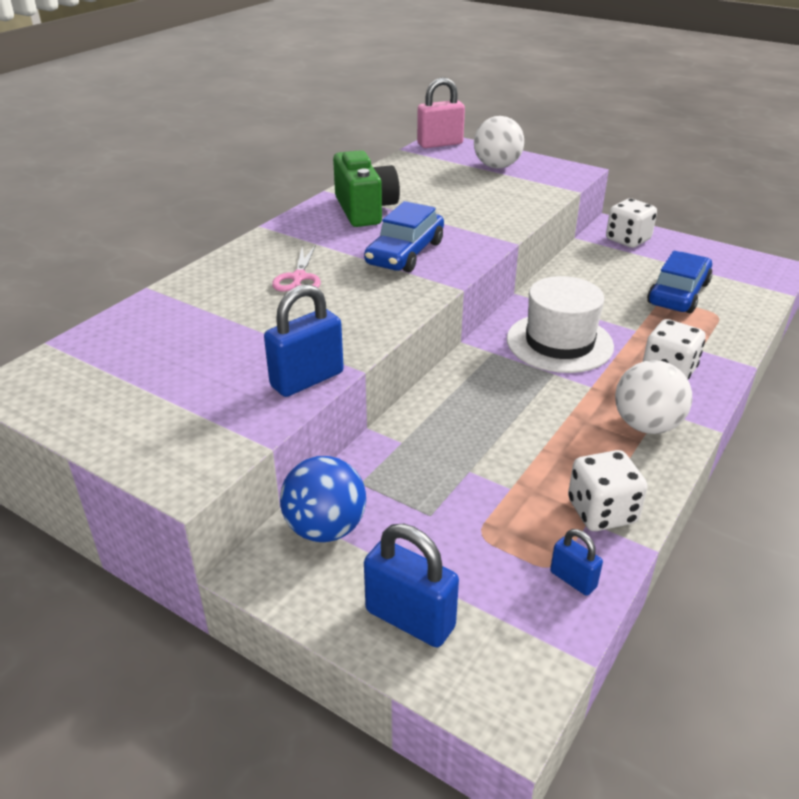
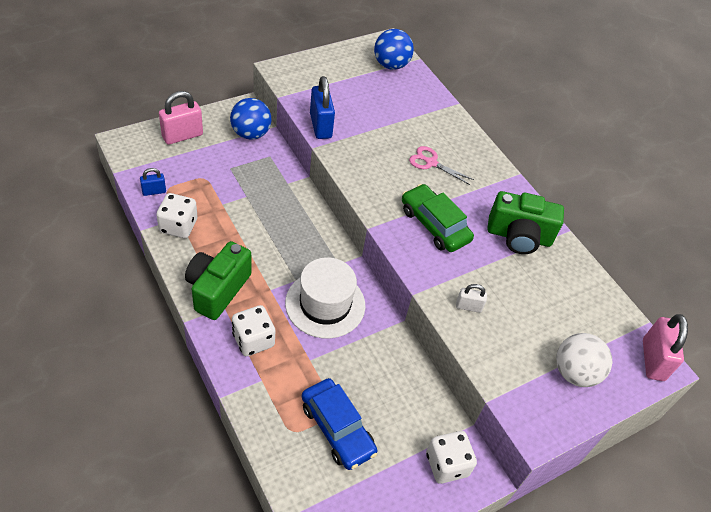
camera: 110 degrees right, 15 degrees up
blue car [364,201,444,272] -> green car [402,184,474,252]
blue padlock [364,524,459,647] -> pink padlock [159,91,203,145]
white ball [615,360,692,434] -> green camera [185,241,251,320]
none -> blue ball [374,29,414,70]
none -> white padlock [456,284,487,313]

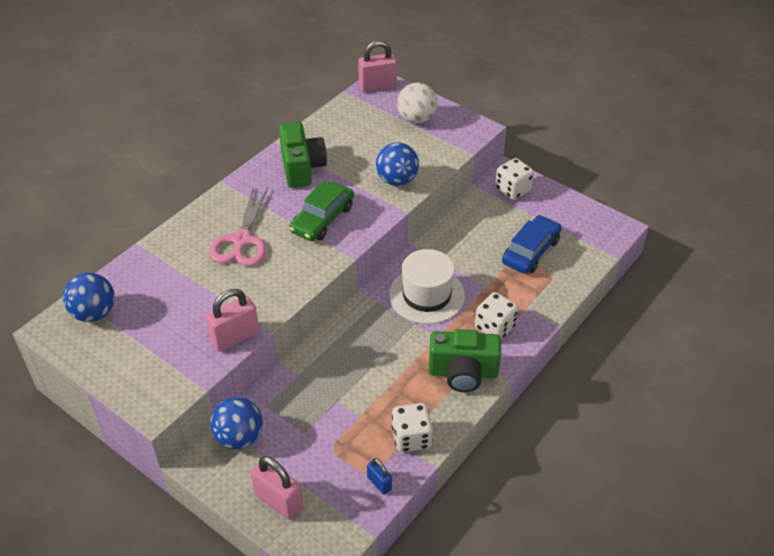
camera: 105 degrees left, 5 degrees down
blue padlock [310,76,335,139] -> pink padlock [206,289,259,351]
pink scissors [409,146,474,185] -> pink scissors [209,188,268,266], size x1.65
white padlock [456,284,487,313] -> blue ball [376,143,419,186]

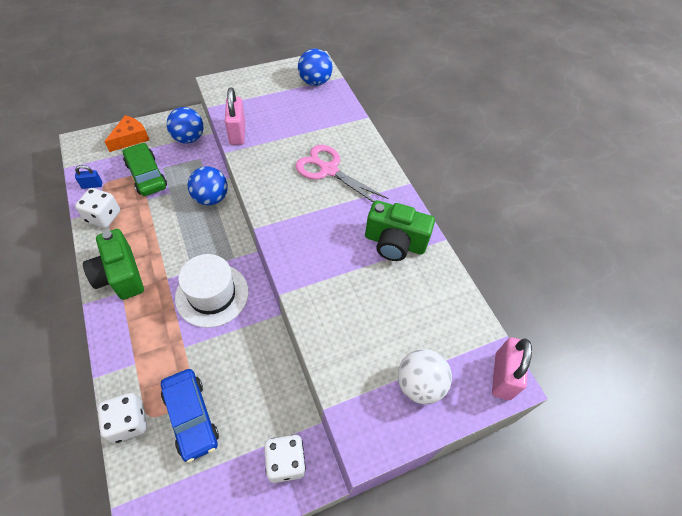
camera: 115 degrees right, 10 degrees up
pink padlock [250,456,303,520] -> orange cheese [104,115,149,152]
green car [289,180,354,241] -> green car moved to [123,143,167,196]
blue ball [376,143,419,186] -> blue ball moved to [188,166,228,205]
green camera [429,329,501,392] -> green camera turned 60 degrees counterclockwise [83,229,144,300]
white dice [475,292,519,340] -> white dice moved to [98,393,147,443]

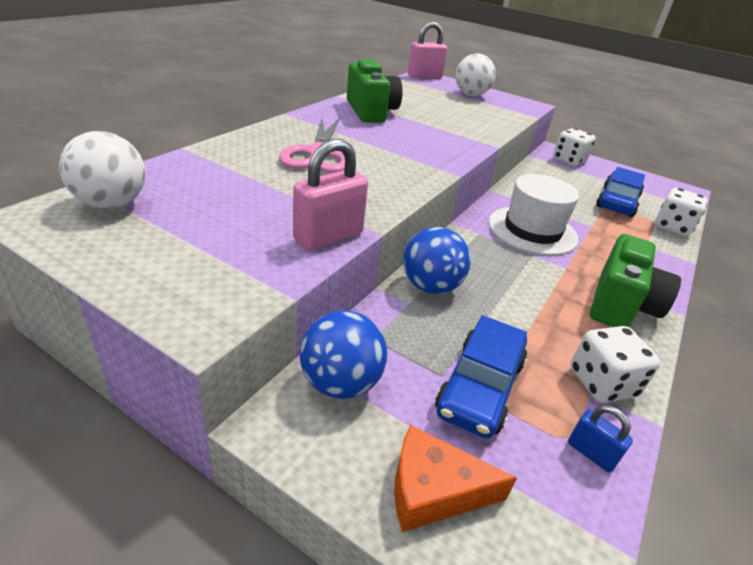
camera: 125 degrees left, 20 degrees down
green car [123,143,167,196] -> blue car [436,315,527,439]
blue ball [298,49,332,86] -> white ball [59,131,145,209]

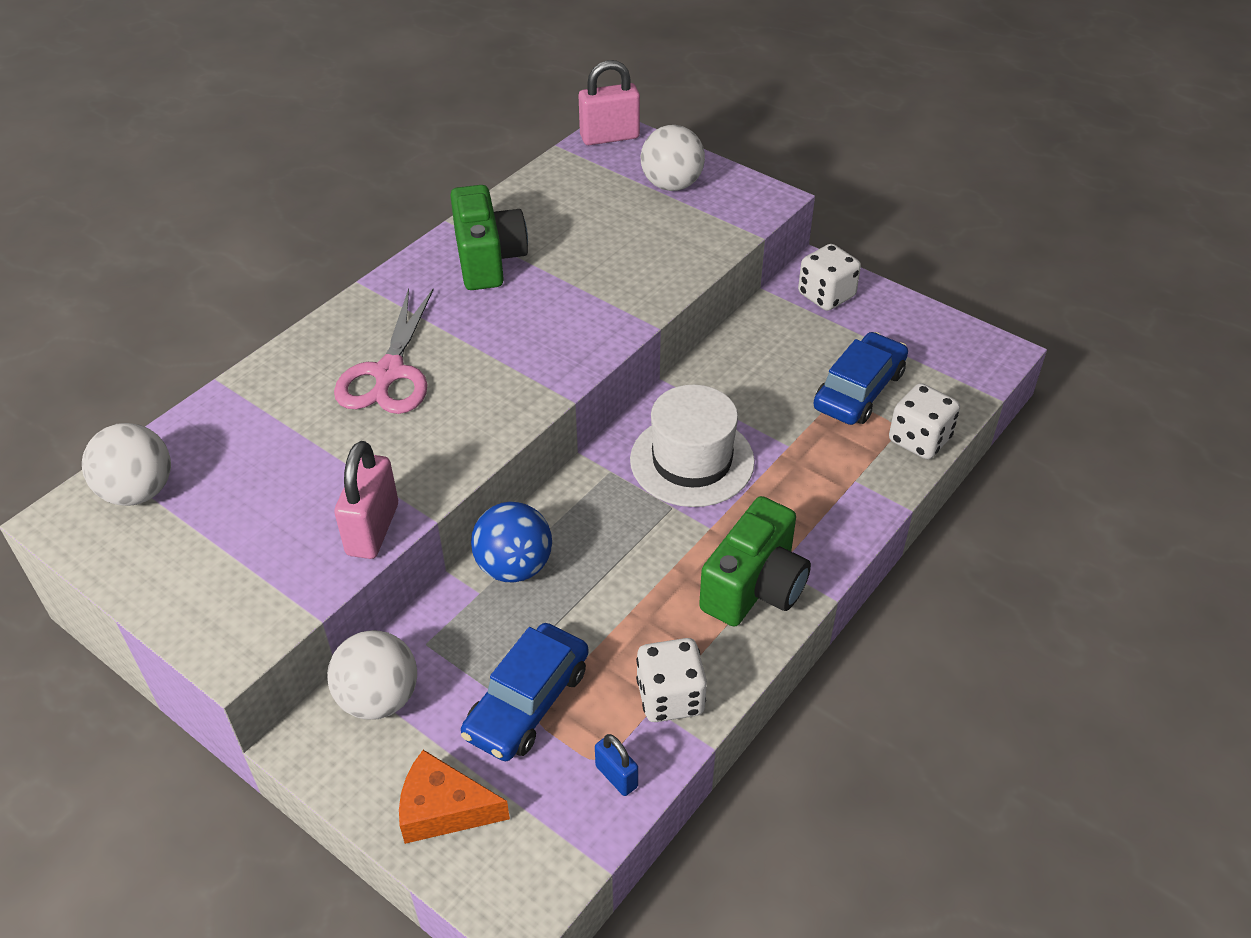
camera: 10 degrees right, 10 degrees up
pink padlock [293,139,368,250] -> pink padlock turned 45 degrees counterclockwise [334,441,398,559]
blue ball [300,310,387,399] -> white ball [327,630,417,720]

